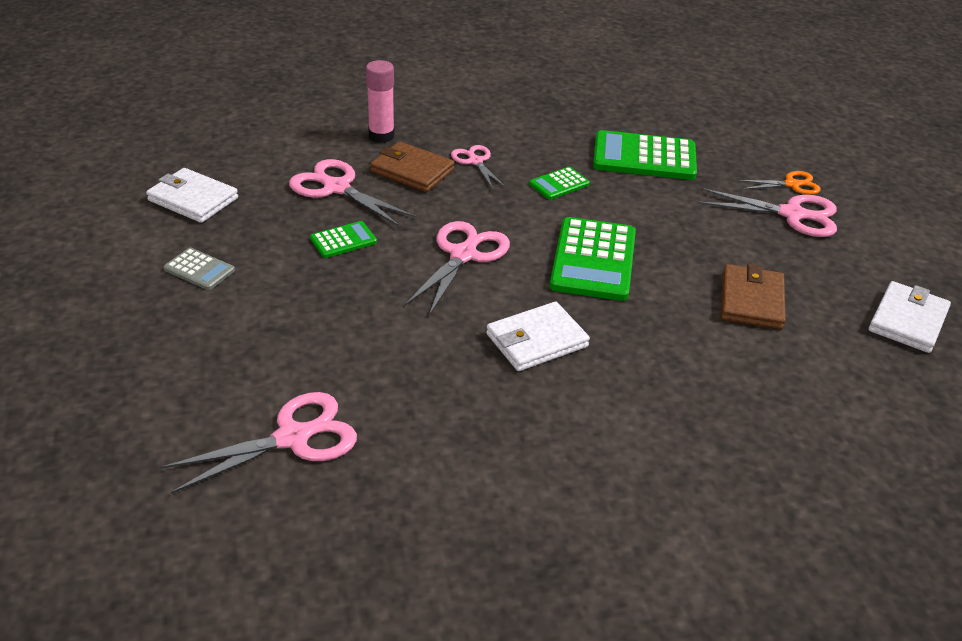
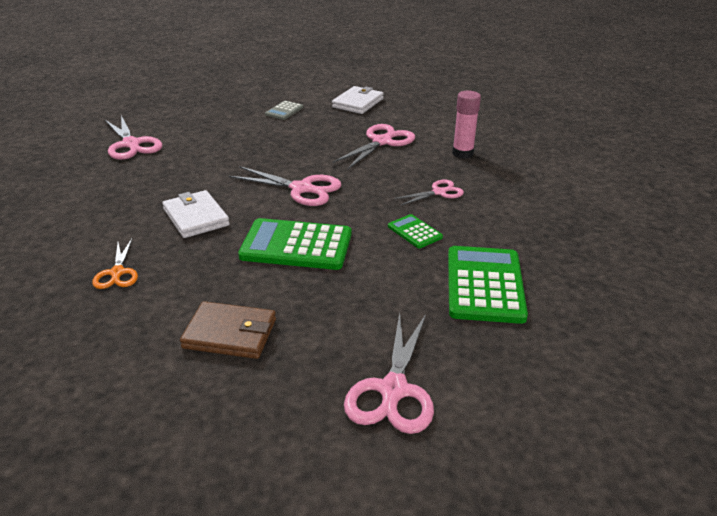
camera: 90 degrees right, 5 degrees down
green calculator [310,221,377,258] -> none
brown wallet [370,141,455,192] -> none
orange scissors [737,171,821,195] -> orange scissors moved to [92,239,138,289]
white wallet [869,281,951,353] -> none

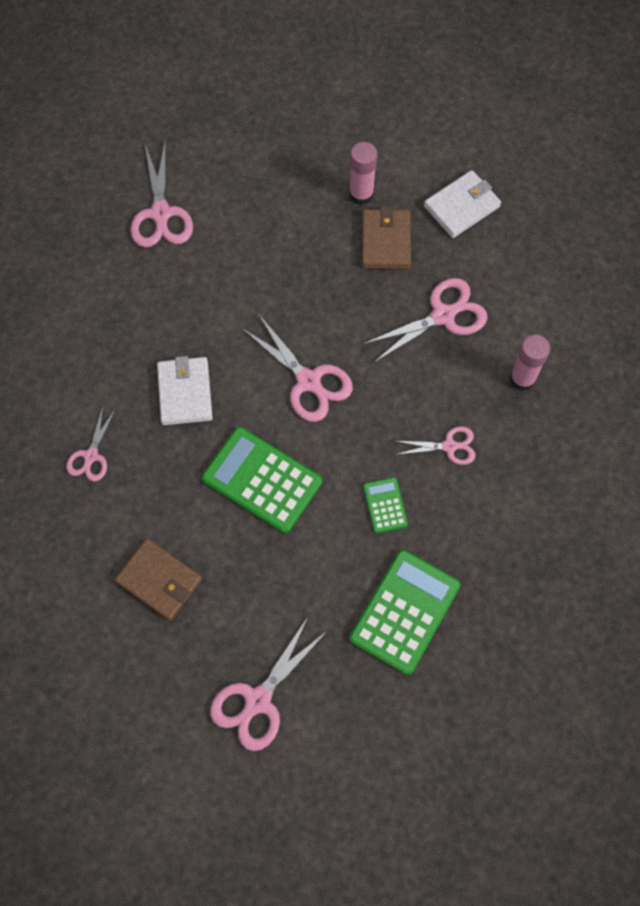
camera: 25 degrees right, 35 degrees up
orange scissors [92,239,138,289] -> pink scissors [66,406,116,481]
grey calculator [265,101,303,120] -> pink glue stick [349,142,377,205]
none -> brown wallet [362,207,411,269]

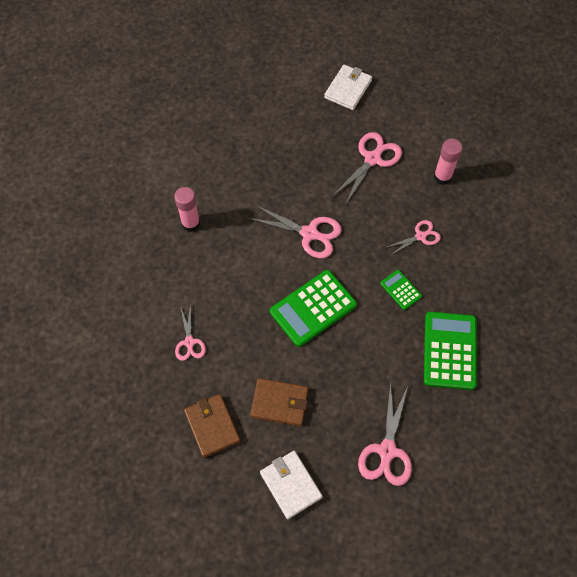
camera: 25 degrees left, 5 degrees down
pink scissors [130,140,193,247] -> none
white wallet [157,356,213,425] -> white wallet moved to [260,451,323,519]
green calculator [202,427,322,533] -> green calculator turned 45 degrees counterclockwise [270,270,357,347]
pink glue stick [349,142,377,205] -> pink glue stick moved to [174,187,200,232]
brown wallet [362,207,411,269] -> brown wallet moved to [184,394,240,458]

